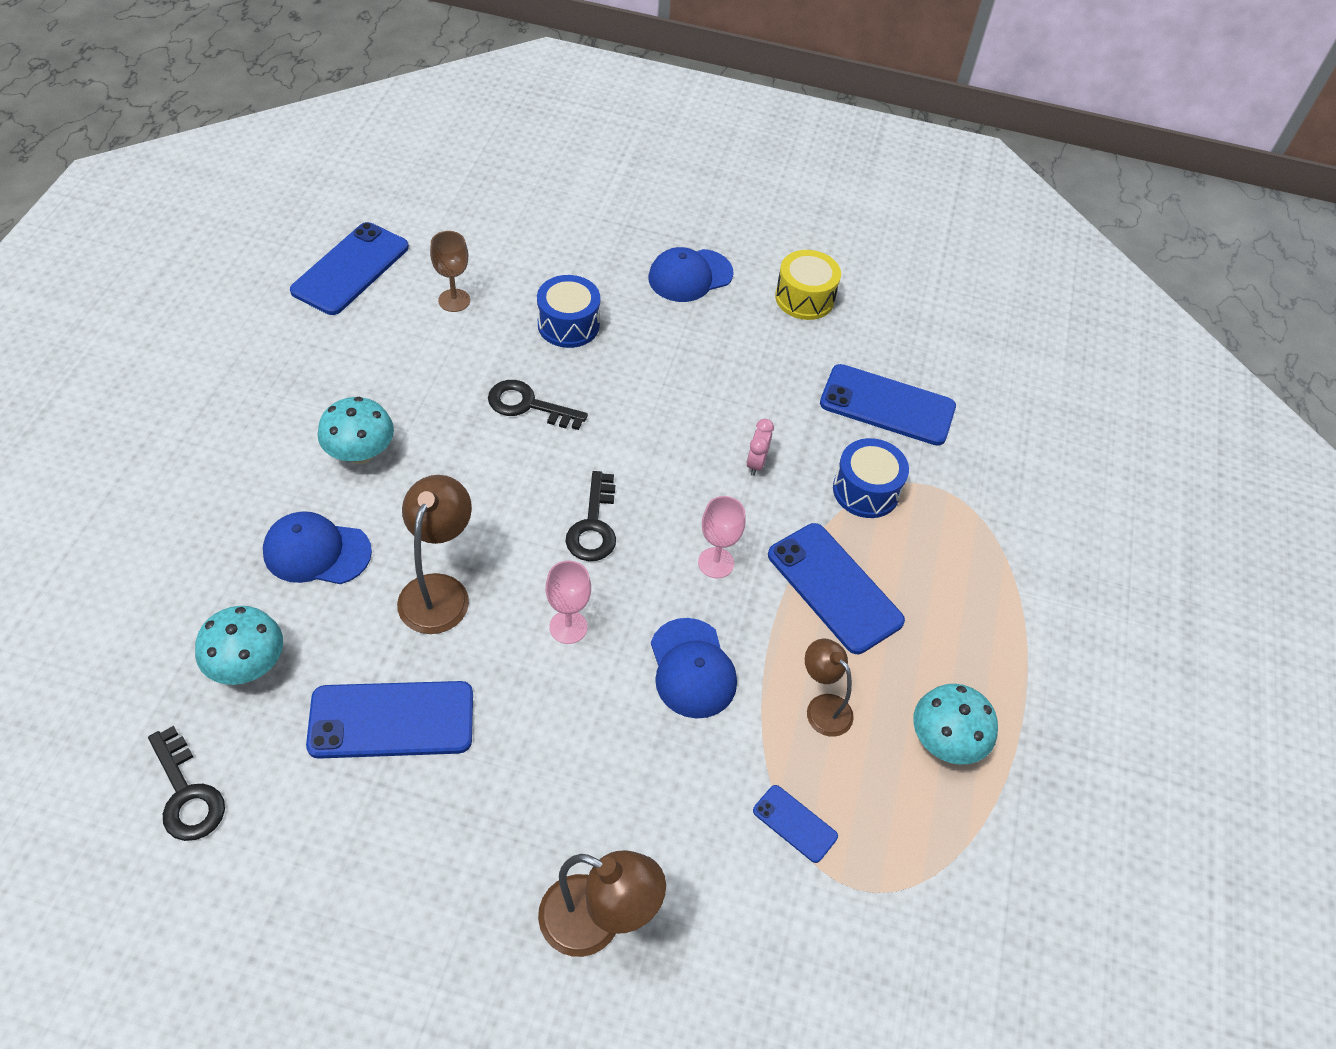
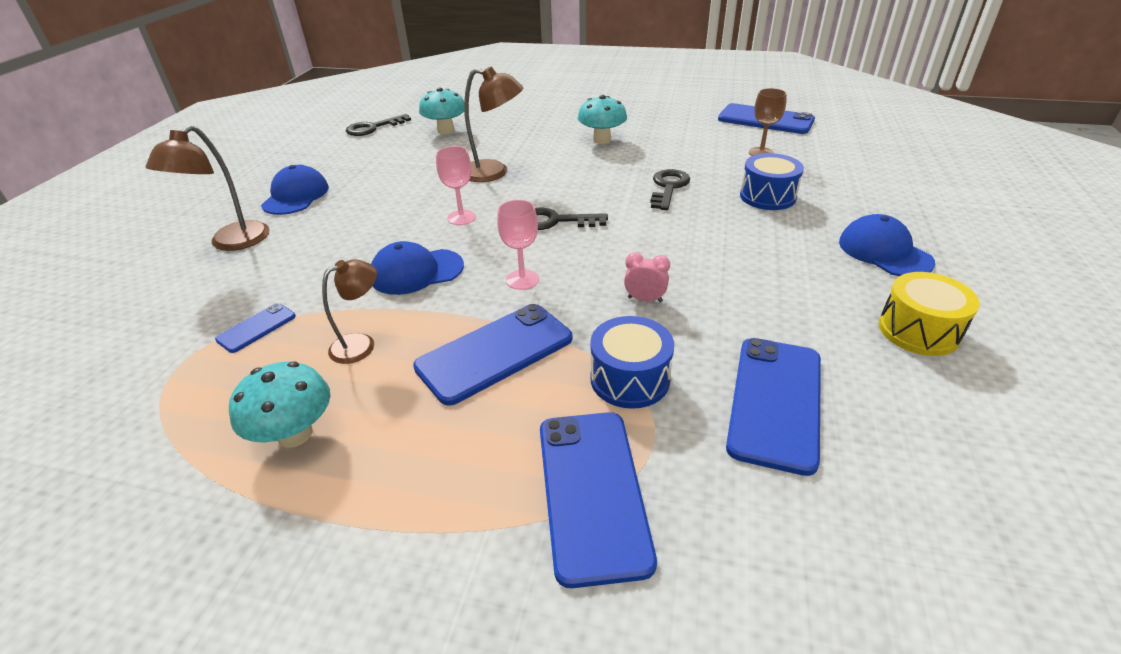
camera: 95 degrees right, 15 degrees down
blue cap [263,511,372,584] -> blue cap moved to [261,165,329,215]
blue phone [306,681,473,759] -> blue phone moved to [540,412,657,588]

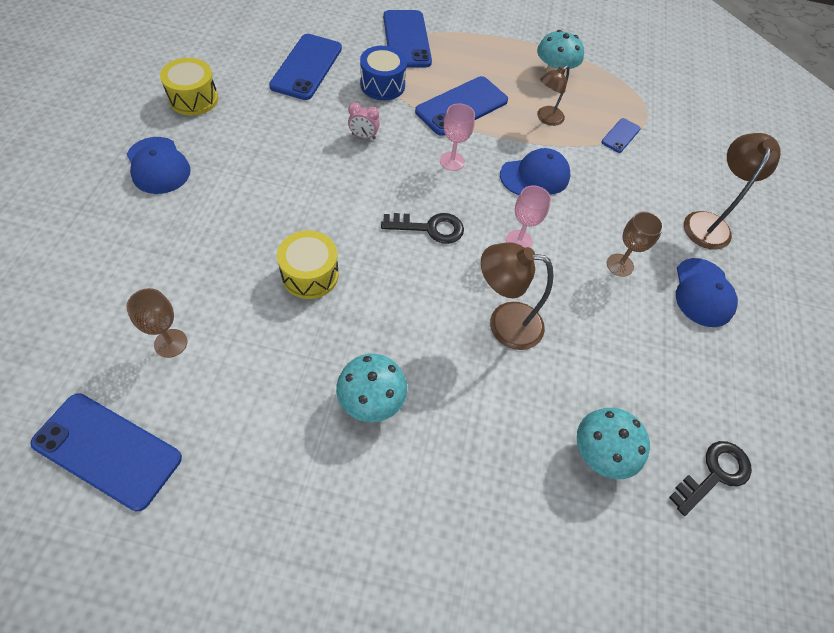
camera: 170 degrees right, 20 degrees up
black key [650,169,690,210] -> yellow drum [277,230,339,299]
blue drum [740,153,804,210] -> none
none -> brown goblet [607,211,663,277]

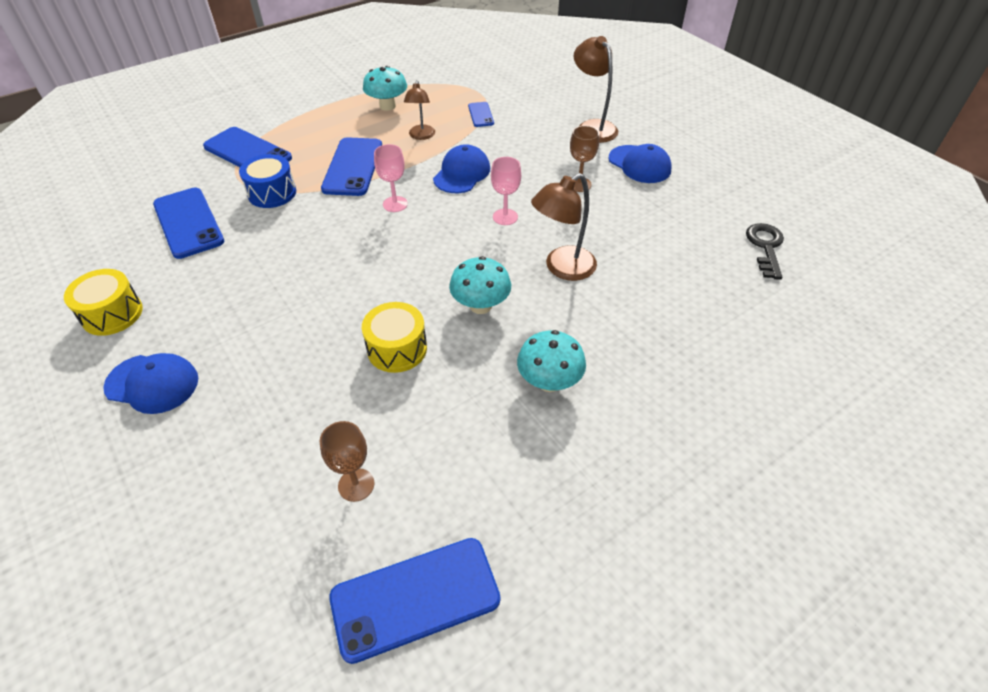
camera: 40 degrees left, 10 degrees down
pink clock [348,103,380,139] -> none
black key [381,213,464,244] -> none
turquoise mushroom [577,408,650,479] -> turquoise mushroom moved to [449,256,511,314]

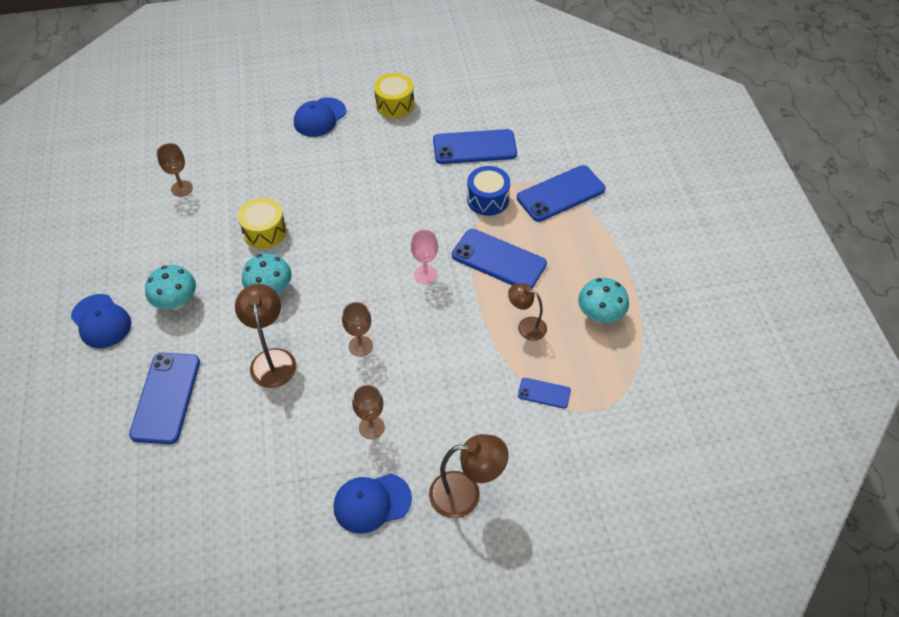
camera: 115 degrees right, 5 degrees up
blue phone [329,538,500,664] -> blue phone moved to [129,353,200,444]
blue cap [433,144,490,193] -> blue cap moved to [71,294,131,348]
pink goblet [491,157,521,225] -> brown goblet [342,302,373,357]
black key [746,223,784,280] -> none

